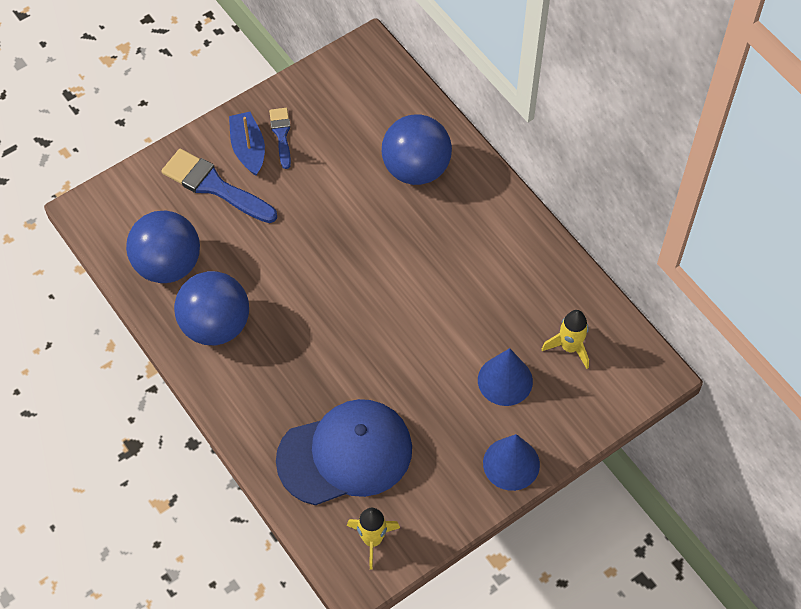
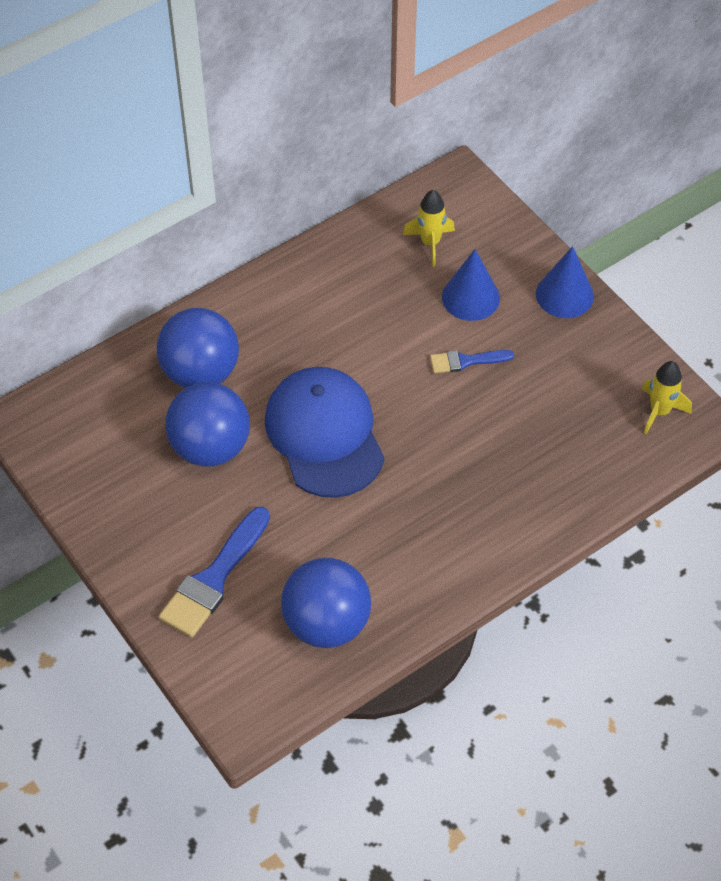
camera: 90 degrees left, 5 degrees down
blue ball [174,271,249,345] -> blue ball moved to [165,382,250,466]
blue boat [229,112,265,176] -> none
blue brush [269,108,291,169] -> blue brush moved to [430,350,514,374]
blue cap [276,399,412,505] -> blue cap moved to [265,367,385,498]

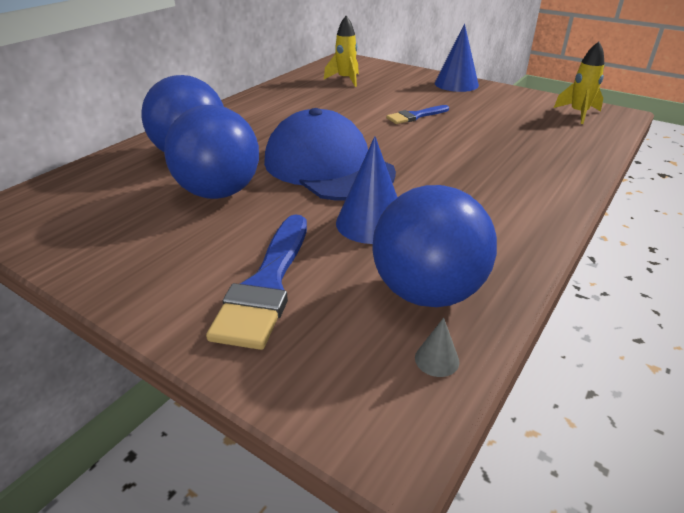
camera: 20 degrees left, 20 degrees down
blue cone [442,249,500,321] -> blue cone moved to [336,136,398,244]
none -> grey cone [415,318,459,377]

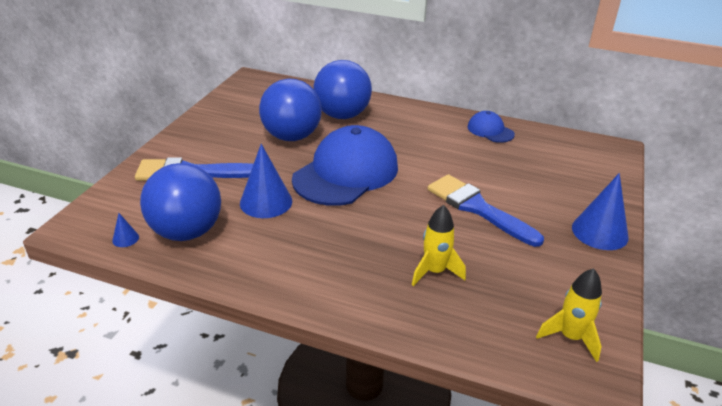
camera: 75 degrees right, 0 degrees up
yellow rocket [324,16,359,87] -> yellow rocket moved to [412,205,466,286]
blue brush [386,105,449,124] -> blue brush [428,174,544,247], size x1.76
grey cone [415,318,459,377] -> blue cone [112,213,139,247]
none -> blue cap [468,111,515,143]

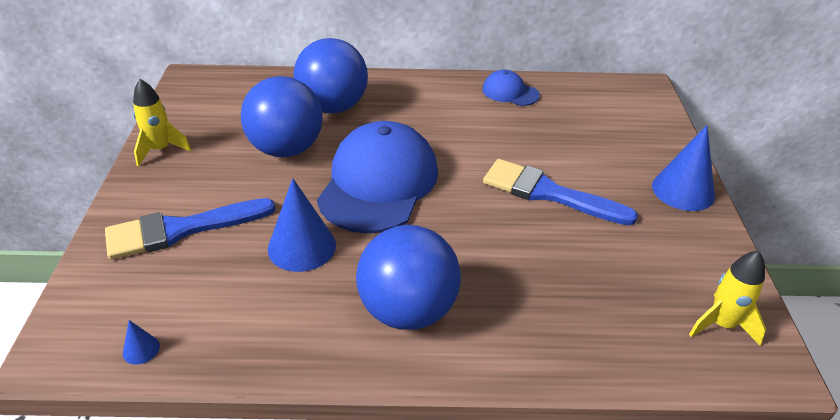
camera: 20 degrees left, 5 degrees up
blue ball [140,163,221,241] -> blue ball moved to [356,225,461,330]
yellow rocket [412,205,466,286] -> yellow rocket moved to [133,79,191,167]

